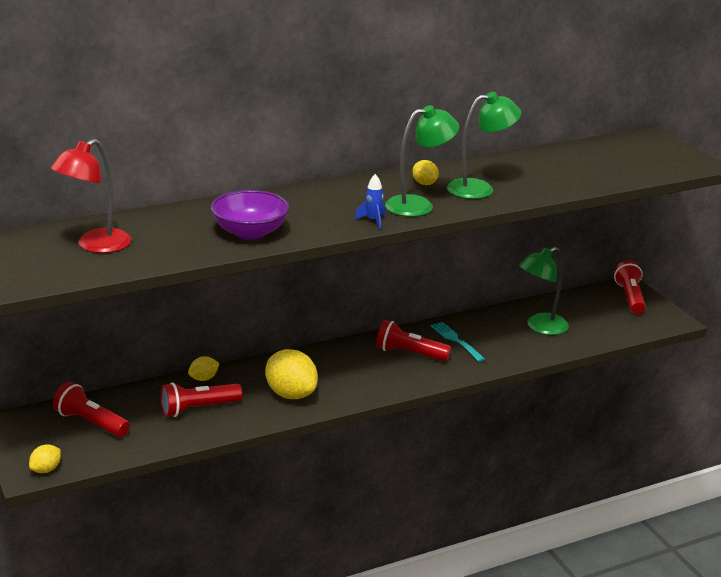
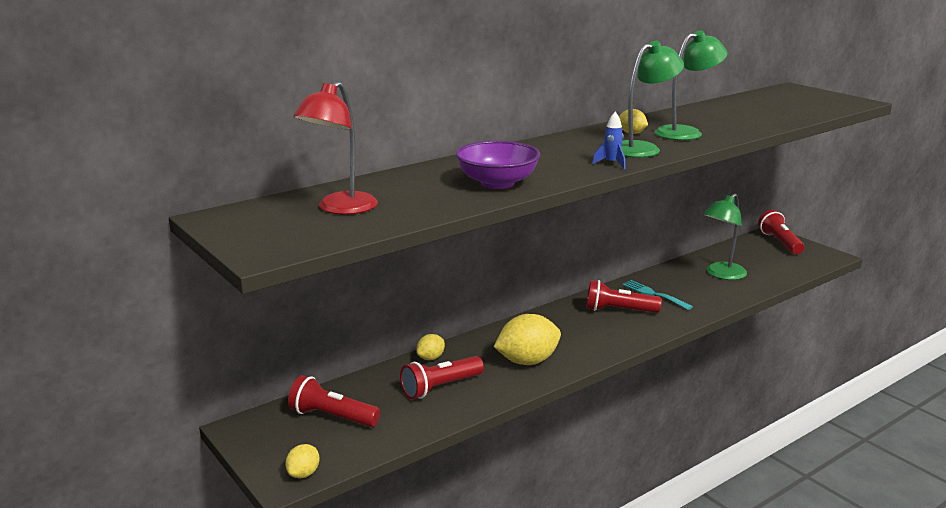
camera: 10 degrees left, 5 degrees down
yellow lemon [265,349,318,399] -> yellow lemon turned 60 degrees counterclockwise [494,314,561,365]

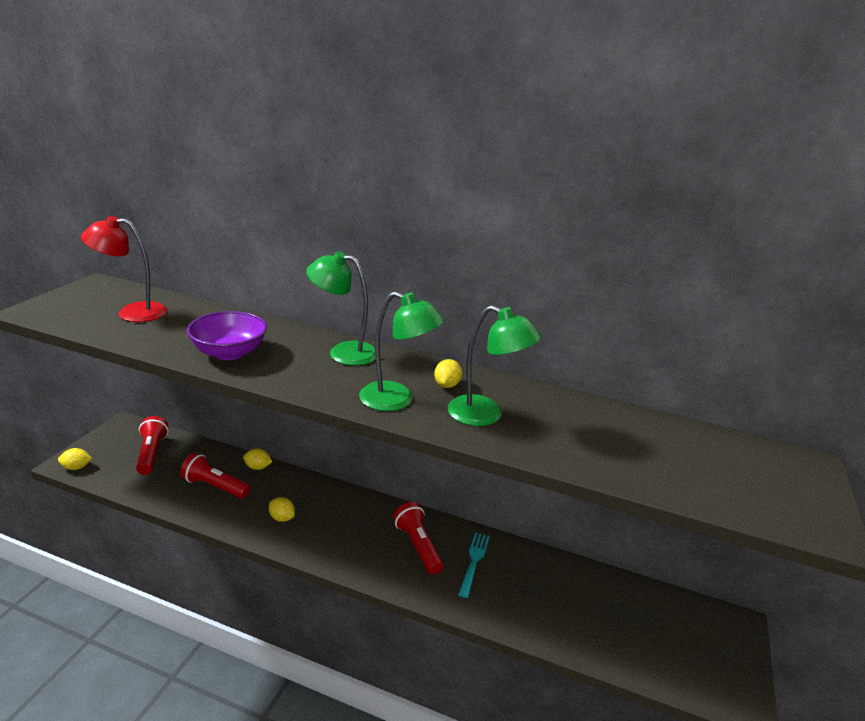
camera: 55 degrees right, 5 degrees up
yellow lemon [494,314,561,365] -> yellow lemon [269,497,295,522], size x0.51
blue rocket [592,112,625,169] -> none
green lamp [703,193,747,280] -> green lamp moved to [306,251,376,366]
red flashlight [758,210,804,254] -> none

